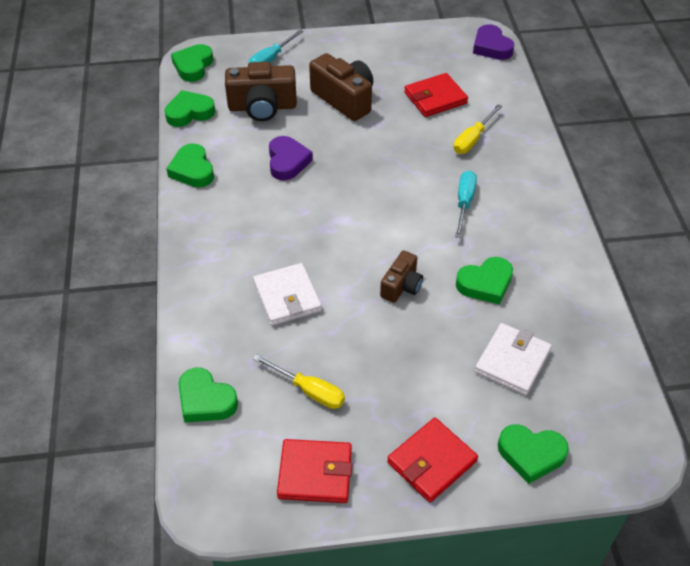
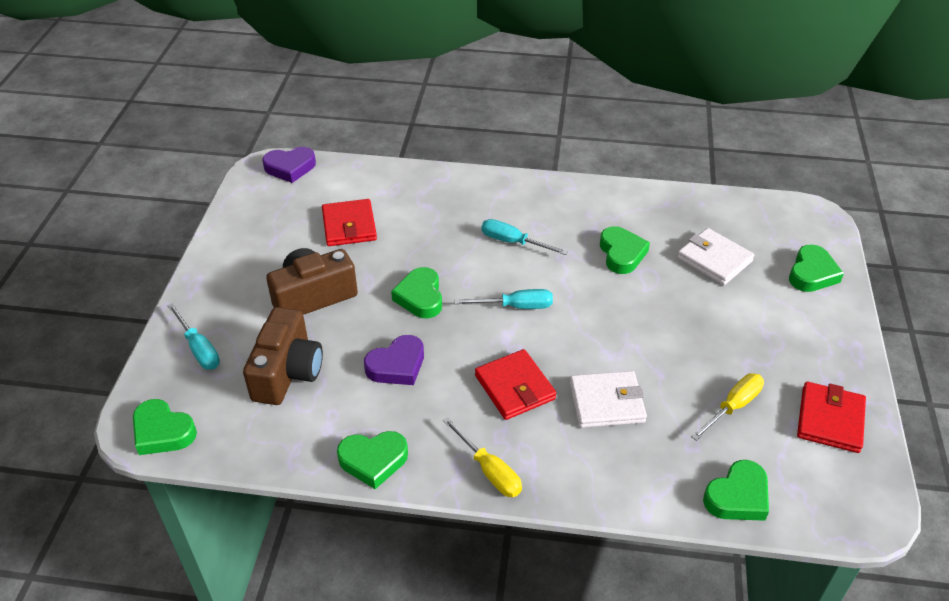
camera: 75 degrees left, 5 degrees down
green heart [165,90,215,127] -> green heart moved to [391,267,442,318]
purple heart [269,136,313,181] -> purple heart turned 135 degrees clockwise [364,335,424,385]
brown camera [380,250,423,303] -> none
red wallet [387,418,478,502] -> red wallet moved to [475,349,556,420]
yellow screwdriver [454,104,502,154] -> yellow screwdriver moved to [443,417,522,497]
none -> turquoise screwdriver [454,289,553,309]

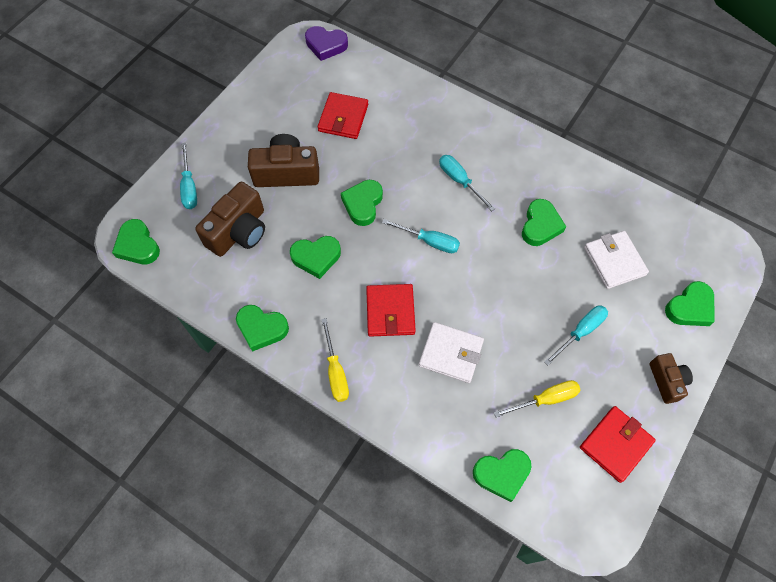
camera: 25 degrees right, 20 degrees up
purple heart [364,335,424,385] -> green heart [290,236,341,279]
none -> turquoise screwdriver [544,306,608,365]
none -> brown camera [649,353,693,404]

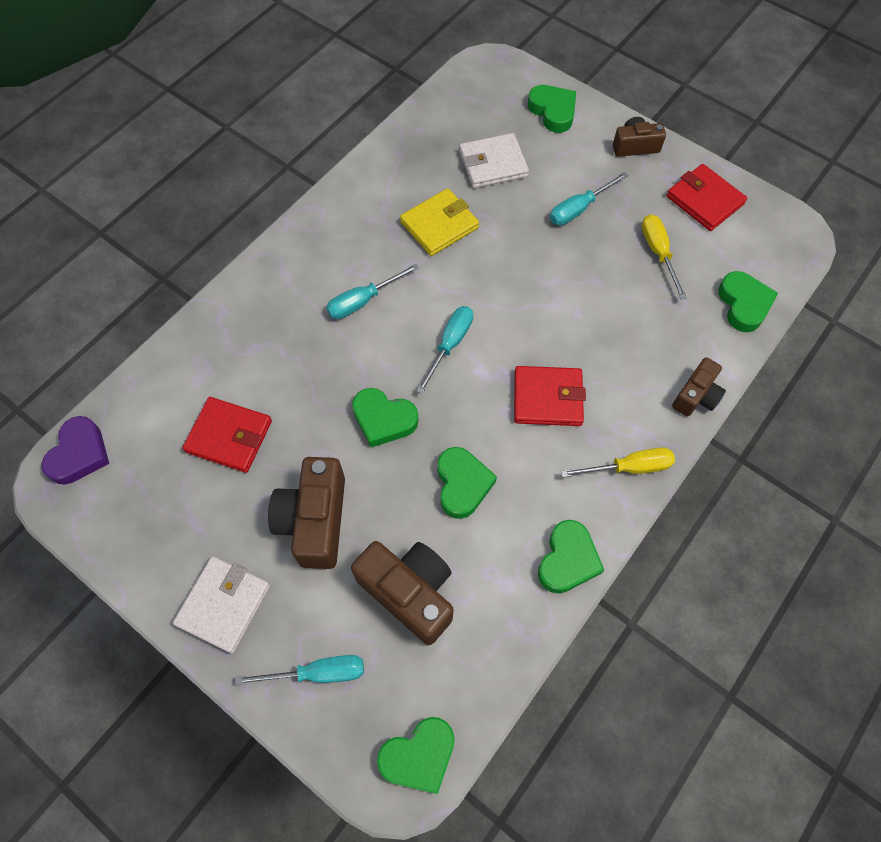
camera: 85 degrees left, 0 degrees up
white wallet [419,322,484,383] -> white wallet moved to [173,556,270,654]
green heart [522,199,566,246] -> yellow wallet [400,188,479,256]
turquoise screwdriver [544,306,608,365] -> turquoise screwdriver turned 90 degrees counterclockwise [550,172,628,225]
none -> brown camera [672,357,726,417]

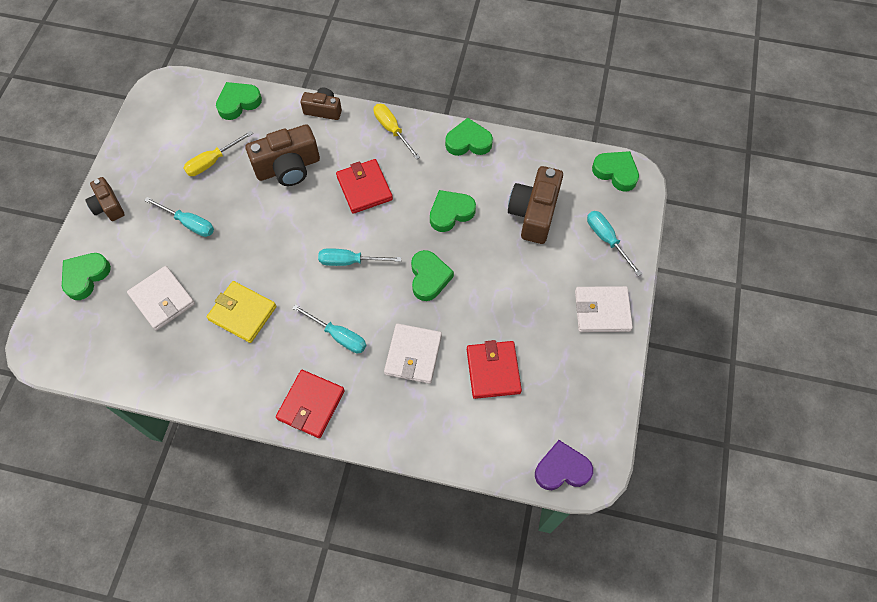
camera: 115 degrees left, 0 degrees up
brown camera [268,457,345,569] -> brown camera moved to [246,124,320,186]
red wallet [666,164,747,231] -> red wallet moved to [276,370,345,438]
none -> white wallet [384,324,442,384]

